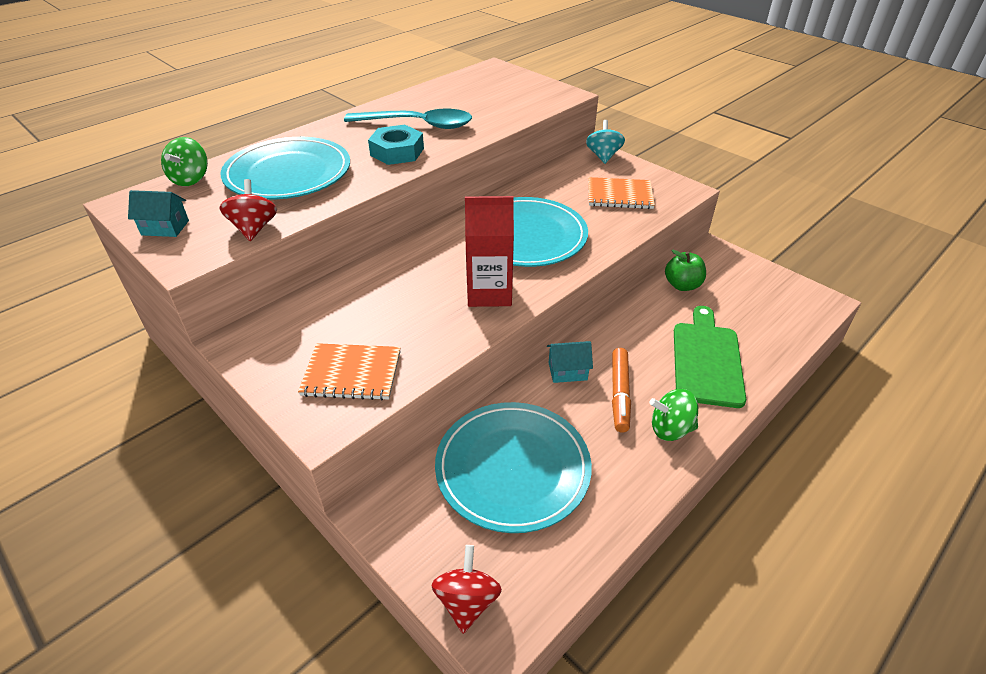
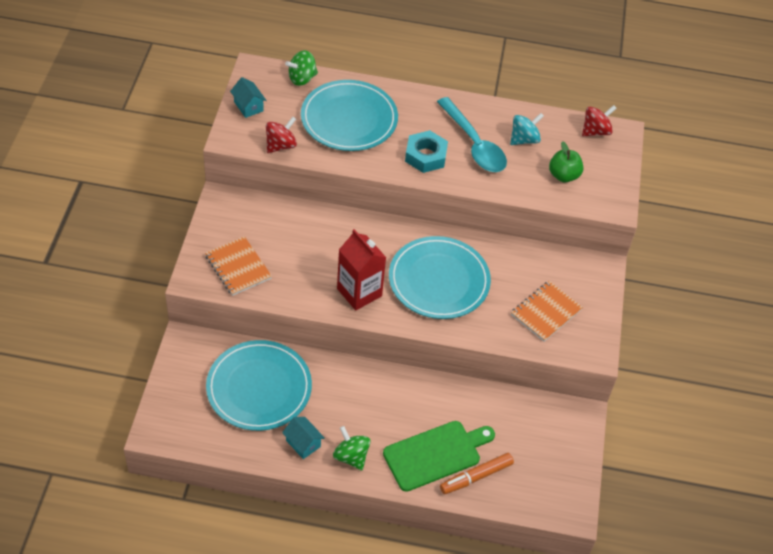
camera: 50 degrees right, 10 degrees up
red spinning top [431,545,502,634] -> red spinning top moved to [582,105,617,136]
turquoise house [547,341,593,383] -> turquoise house moved to [282,417,325,459]
turquoise spinning top [586,120,625,164] -> turquoise spinning top moved to [510,113,544,145]
orange notebook [588,177,655,209] -> orange notebook turned 75 degrees clockwise [511,281,583,342]
orange marker [612,348,631,432] -> orange marker moved to [440,453,514,494]
green apple [665,250,706,291] -> green apple moved to [549,141,583,182]

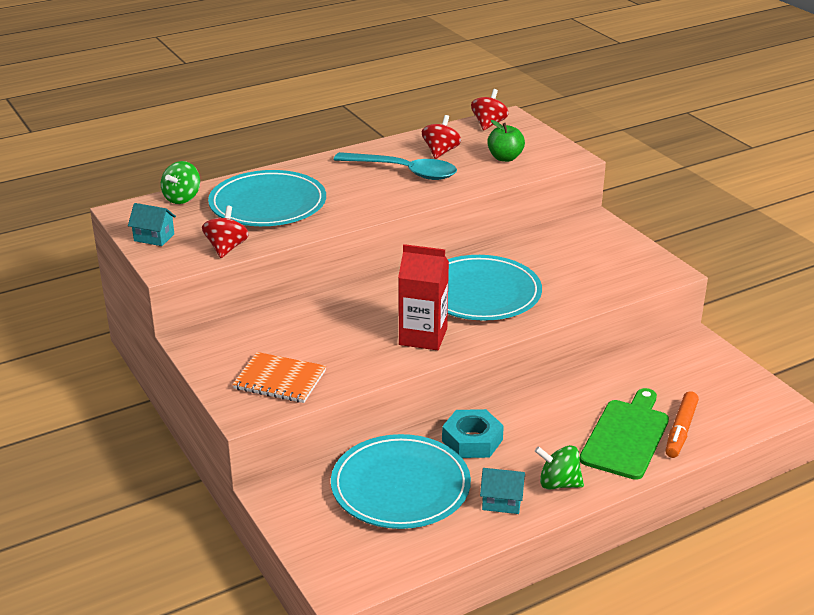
camera: 35 degrees left, 20 degrees down
turquoise nut [405,130,448,173] -> turquoise nut moved to [442,409,504,458]
turquoise spinning top [510,113,544,145] -> red spinning top [422,115,461,159]
orange notebook [511,281,583,342] -> none

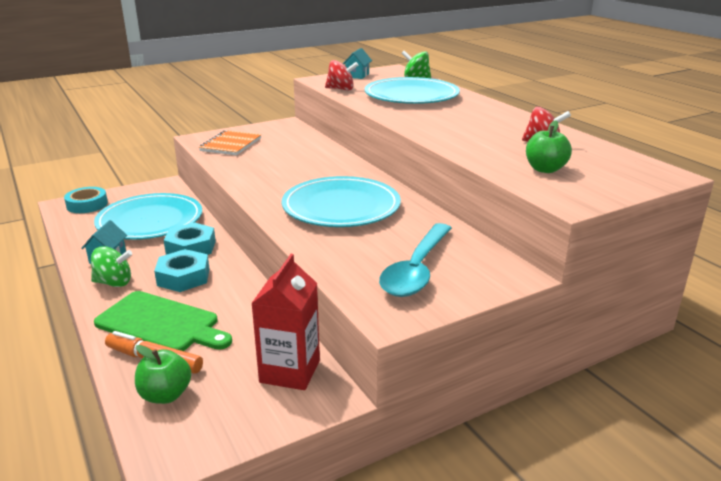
camera: 90 degrees right, 5 degrees down
turquoise spoon [334,152,457,180] -> turquoise spoon moved to [379,223,452,297]
red carton [398,244,449,350] -> red carton moved to [251,254,320,390]
red spinning top [471,89,509,130] -> none
green spinning top [535,445,584,490] -> green spinning top turned 75 degrees clockwise [91,246,132,287]
none -> turquoise tape [64,187,108,213]
none -> green apple [135,345,191,404]
none -> turquoise nut [154,249,210,292]

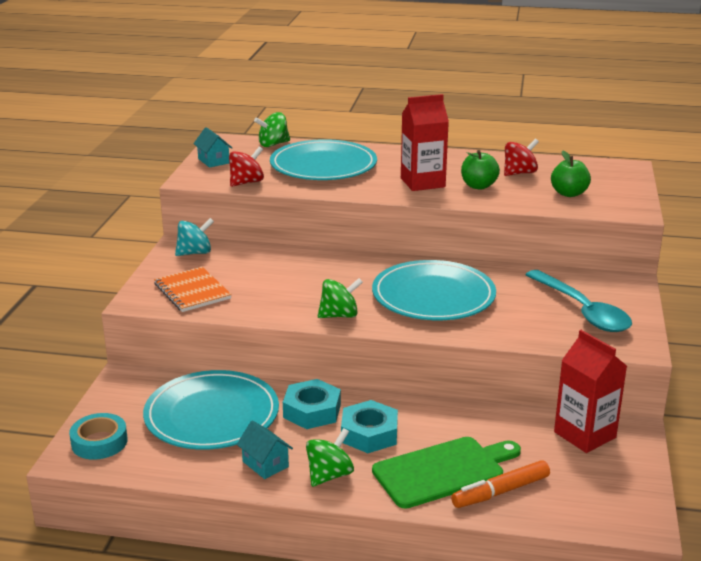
camera: 50 degrees left, 0 degrees up
green apple [135,345,191,404] -> green apple moved to [461,150,500,190]
none -> turquoise spinning top [175,218,214,256]
none -> green spinning top [318,278,363,318]
none -> red carton [401,94,449,191]

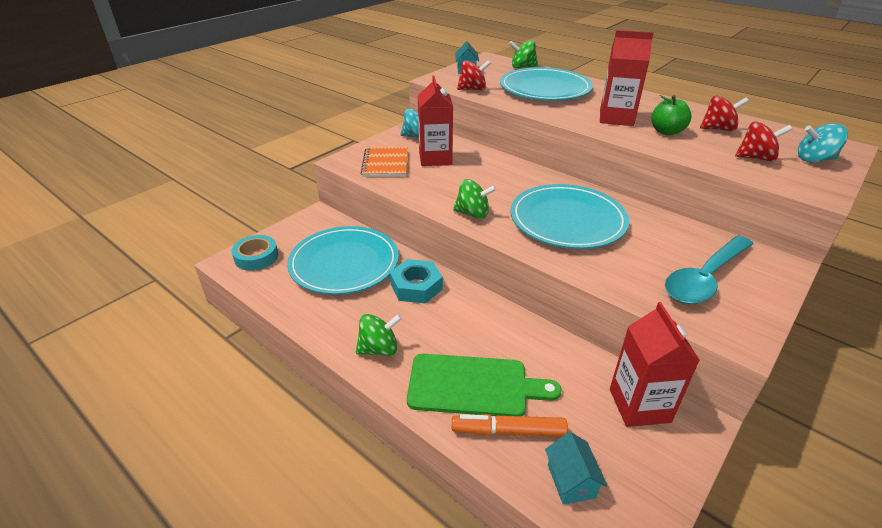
camera: 30 degrees right, 10 degrees up
turquoise house [237,420,293,479] -> turquoise house moved to [545,432,608,505]
turquoise nut [341,400,398,453] -> none
turquoise spoon [525,270,632,332] -> turquoise spoon turned 45 degrees clockwise [665,236,753,304]
green apple [551,151,591,197] -> red spinning top [735,121,792,161]
none -> red carton [418,75,453,166]
none -> turquoise spinning top [798,123,848,163]

